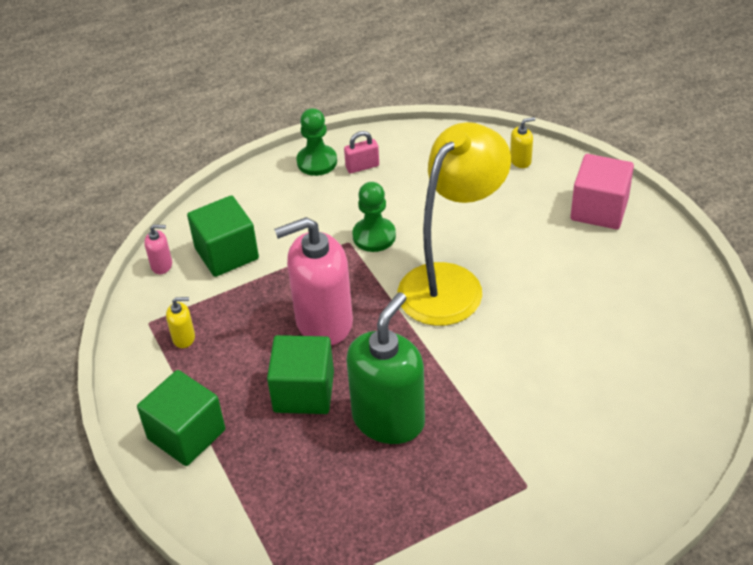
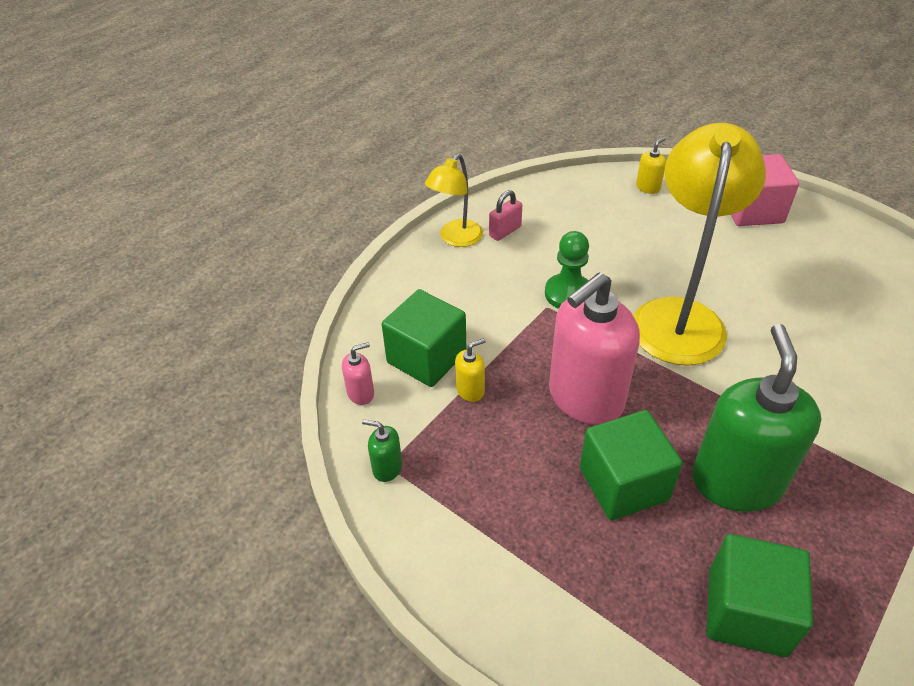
camera: 25 degrees left, 0 degrees up
green cube [137,370,225,466] -> green cube moved to [707,534,813,657]
yellow soap dispenser [166,297,195,348] -> yellow soap dispenser moved to [455,338,486,402]
green pawn [296,108,337,176] -> yellow lamp [425,154,483,247]
none -> green soap dispenser [362,419,402,482]

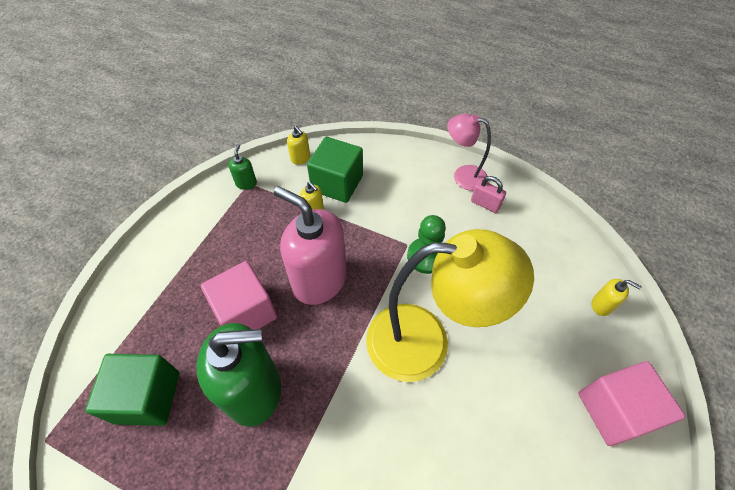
camera: 75 degrees right, 10 degrees up
pink soap dispenser [342,342,374,405] -> yellow soap dispenser [287,126,310,165]
yellow lamp [425,154,483,247] -> pink lamp [447,114,491,191]
green cube [580,410,683,520] -> pink cube [201,261,277,329]

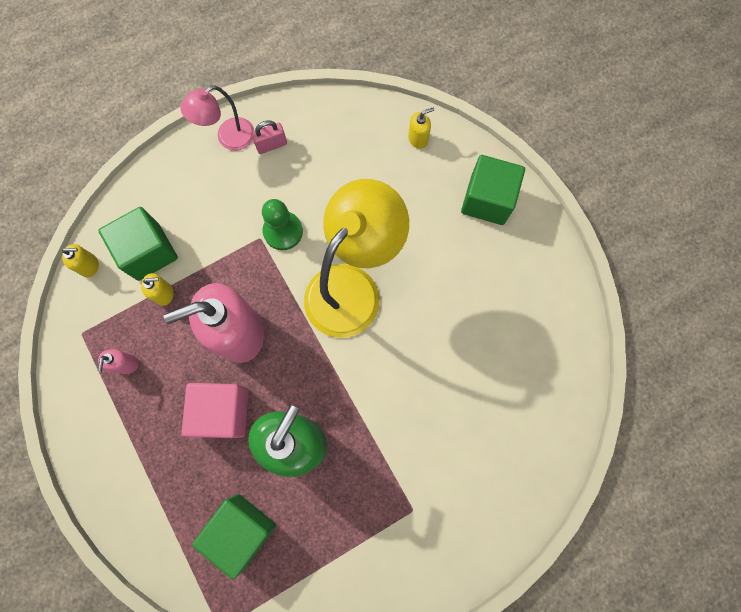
camera: 55 degrees left, 20 degrees up
green soap dispenser [228,144,257,190] -> none
pink cube [578,361,685,446] -> green cube [461,155,525,225]
none -> pink soap dispenser [98,349,139,374]

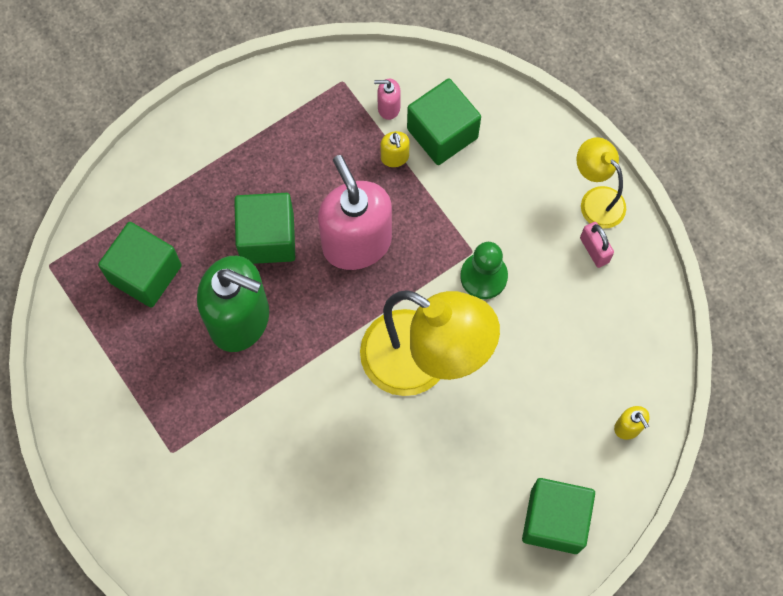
camera: 85 degrees right, 5 degrees down
yellow soap dispenser [62,244,99,277] -> none
pink soap dispenser [98,349,139,374] -> pink soap dispenser moved to [374,79,401,120]
pink lamp [180,85,254,151] -> yellow lamp [577,137,626,229]
pink cube [182,383,249,438] -> green cube [234,193,295,264]

